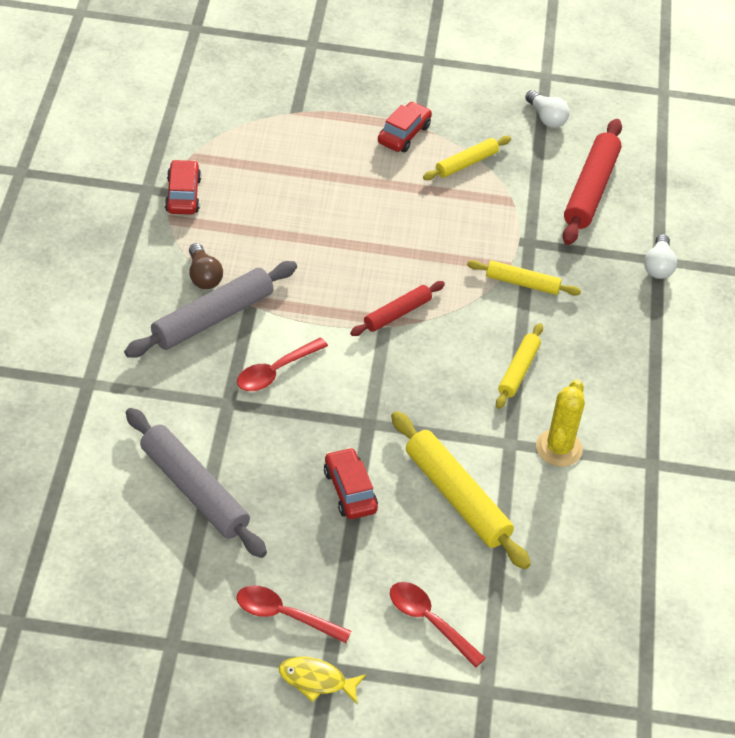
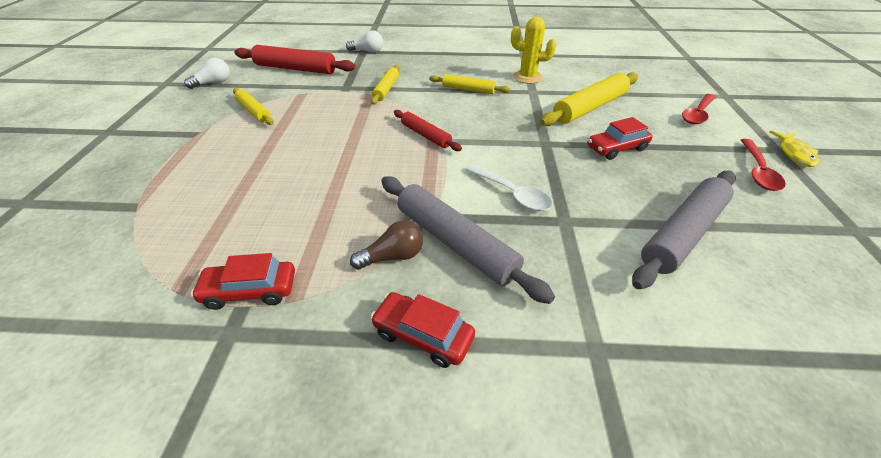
camera: 90 degrees left, 5 degrees down
red spoon [237,338,328,391] -> white spoon [465,164,552,211]
red car [378,102,432,152] -> red car moved to [371,292,475,368]

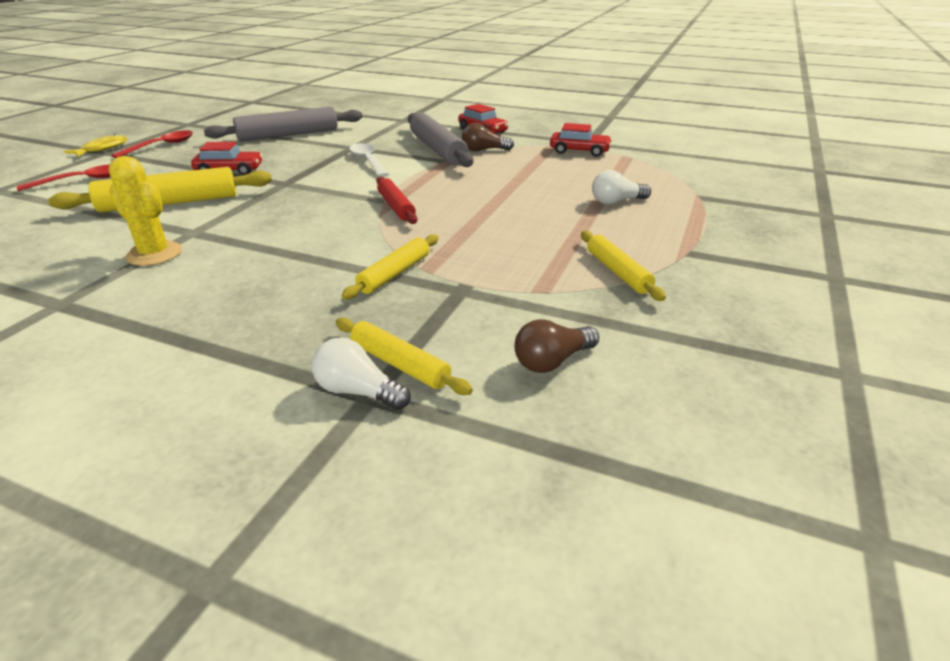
camera: 160 degrees left, 10 degrees down
white light bulb [184,58,230,89] -> white light bulb moved to [592,170,651,205]
red rolling pin [235,45,356,74] -> brown light bulb [515,319,599,373]
yellow rolling pin [429,74,510,94] -> yellow rolling pin moved to [336,318,473,395]

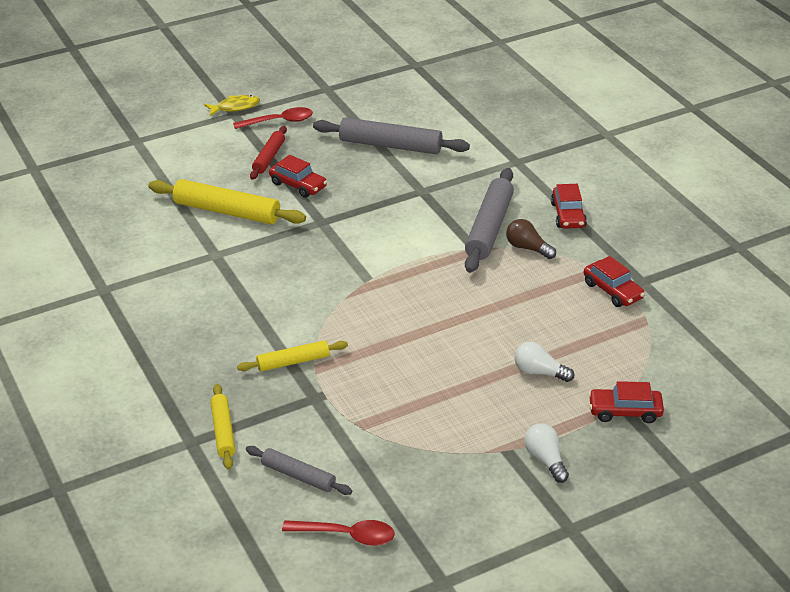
camera: 40 degrees right, 5 degrees up
red spoon [17,164,110,191] -> red spoon moved to [282,520,395,546]
yellow cactus [109,156,182,266] -> none
white light bulb [312,337,411,410] -> white light bulb moved to [524,424,569,483]
white spoon [349,143,389,177] -> none
red rolling pin [376,177,418,224] -> red rolling pin moved to [250,126,287,180]
brown light bulb [515,319,599,373] -> grey rolling pin [246,446,352,495]
yellow rolling pin [581,231,666,301] -> none
none -> red car [588,381,664,423]

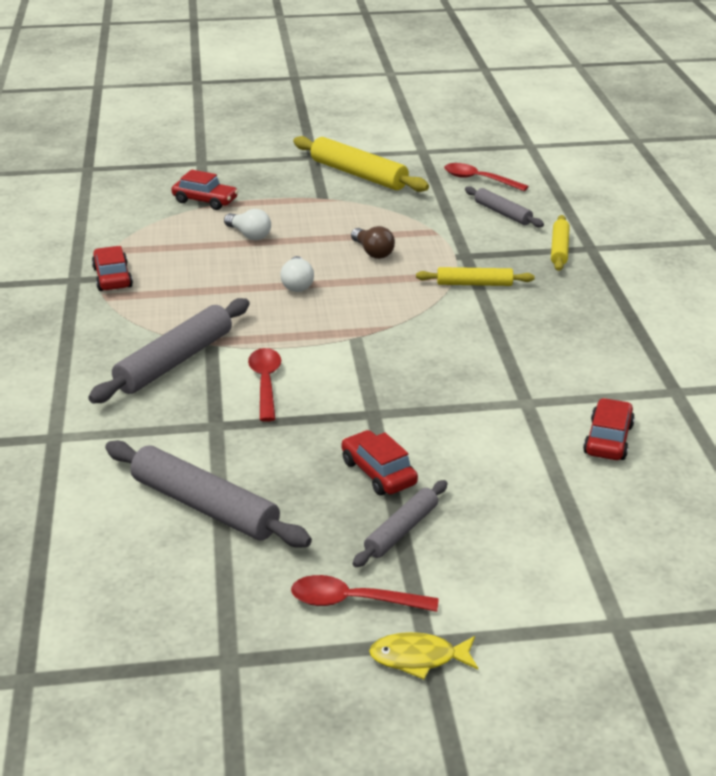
camera: 160 degrees left, 5 degrees down
yellow rolling pin [149,179,306,224] -> yellow rolling pin moved to [293,136,429,192]
red rolling pin [250,126,287,180] -> grey rolling pin [353,480,447,567]
brown light bulb [506,219,556,259] -> brown light bulb moved to [351,226,395,259]
white light bulb [524,424,569,483] -> white light bulb moved to [280,256,314,292]
red car [551,184,587,229] -> red car moved to [583,398,635,460]
none -> red spoon [248,348,281,422]

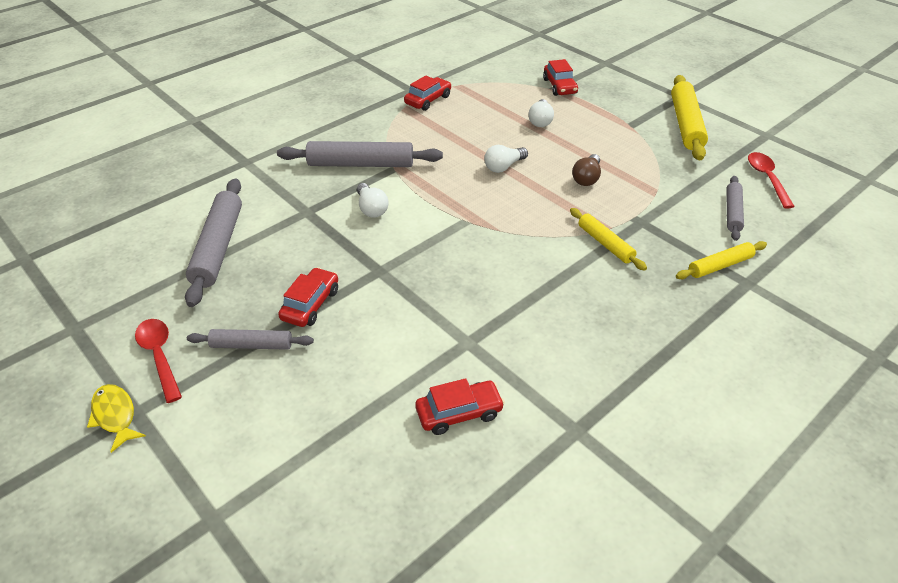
camera: 55 degrees right, 10 degrees up
red spoon [248,348,281,422] -> white light bulb [357,183,388,218]

